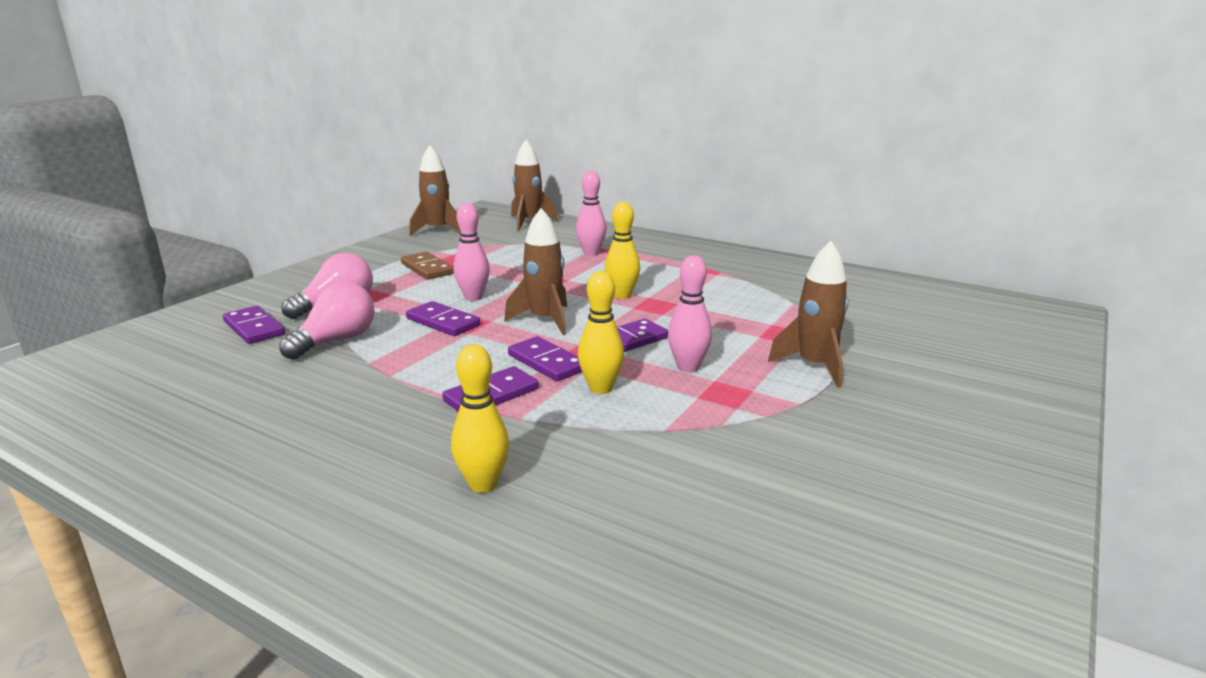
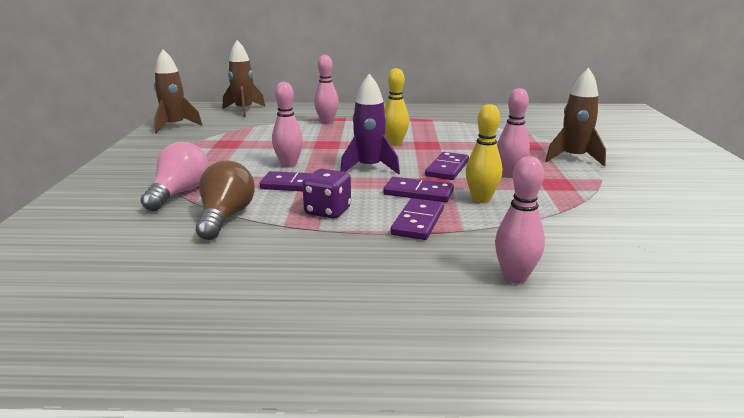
camera: 30 degrees left, 0 degrees up
purple domino [223,306,285,344] -> none
pink light bulb [279,281,375,360] -> brown light bulb [196,161,255,240]
brown domino [401,252,454,280] -> none
yellow bowling pin [451,345,509,493] -> pink bowling pin [495,156,545,284]
brown rocket [504,208,567,335] -> purple rocket [340,74,400,174]
none -> purple dice [302,169,351,219]

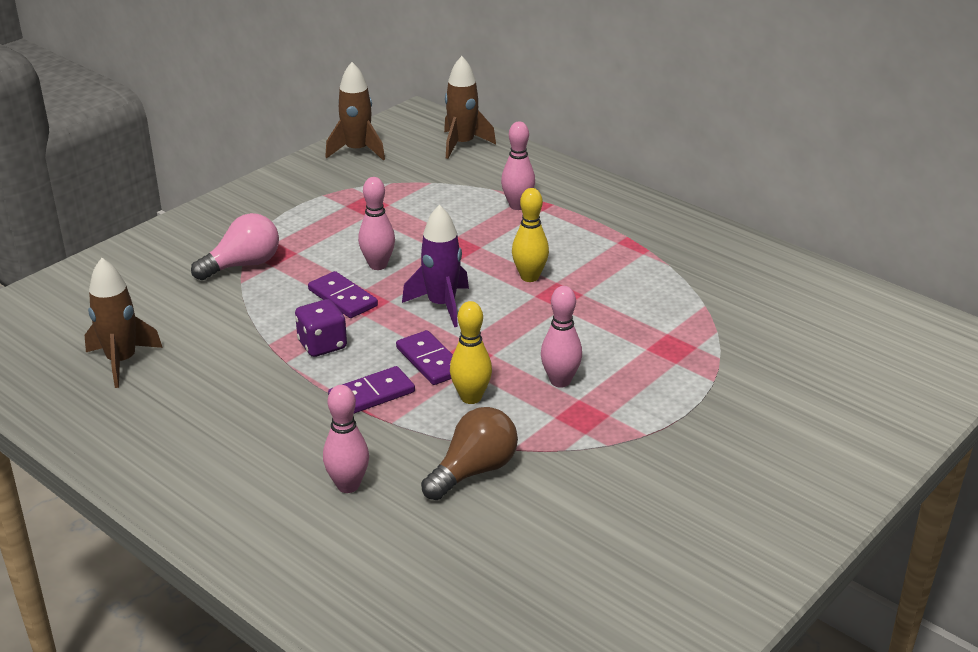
camera: 40 degrees right, 10 degrees up
brown light bulb [196,161,255,240] -> brown light bulb moved to [421,407,518,500]
purple domino [425,152,469,180] -> none
brown rocket [545,67,606,166] -> brown rocket moved to [85,258,163,388]

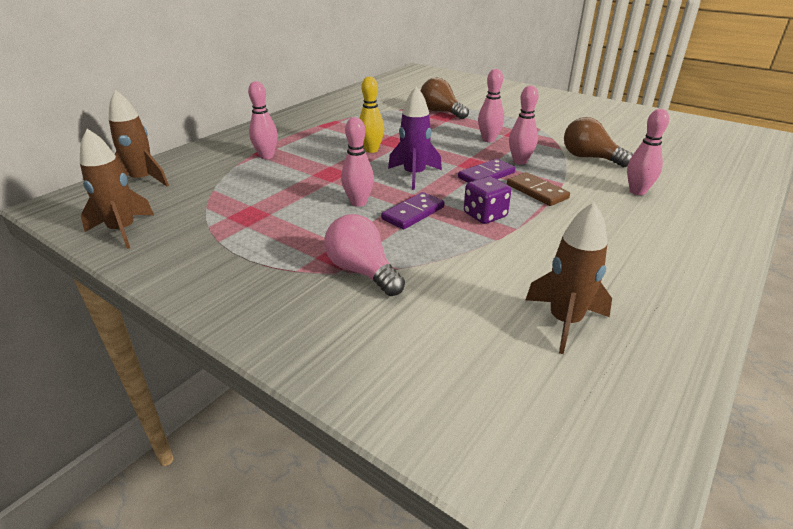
camera: 95 degrees left, 0 degrees up
purple domino [328,366,415,414] -> brown domino [507,172,570,206]
yellow bowling pin [450,301,492,404] -> pink bowling pin [509,85,539,165]
none -> brown light bulb [421,78,469,119]

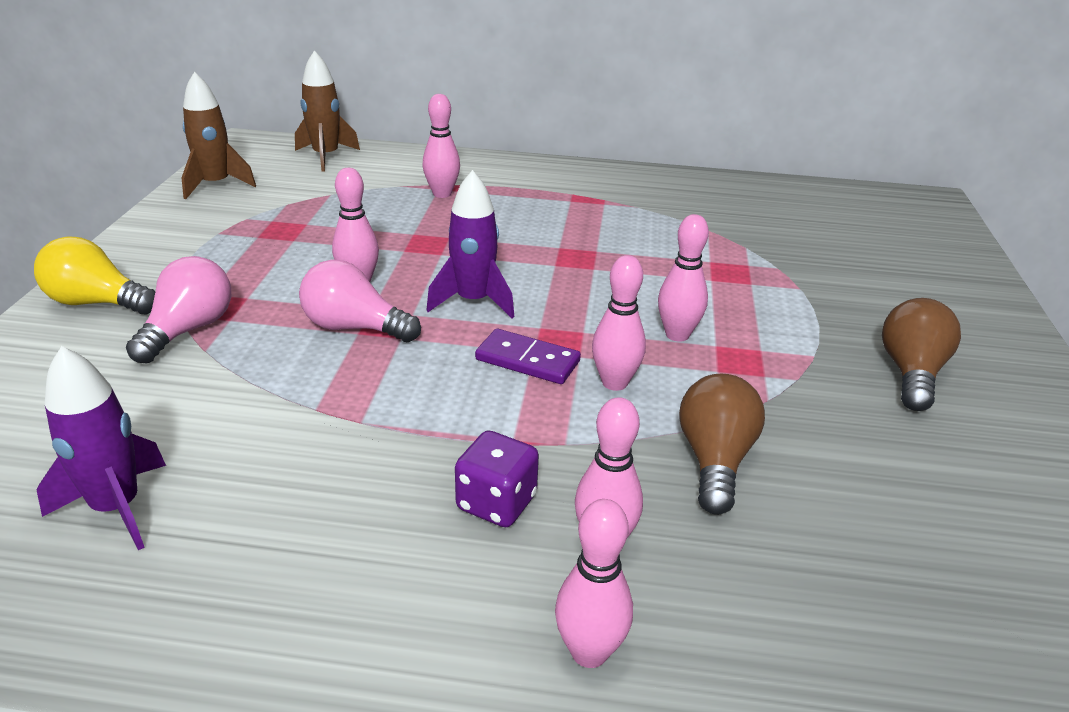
camera: 60 degrees right, 0 degrees up
yellow bowling pin [359,77,384,153] -> none
purple domino [381,192,444,229] -> pink light bulb [299,260,421,342]
brown light bulb [421,78,469,119] -> brown light bulb moved to [882,298,961,411]
purple dice [464,176,511,224] -> purple dice moved to [455,431,539,527]
brown domino [507,172,570,206] -> none
brown rocket [526,202,612,354] -> purple rocket [37,346,166,550]
none -> yellow light bulb [34,236,155,314]
none -> pink bowling pin [555,499,633,668]

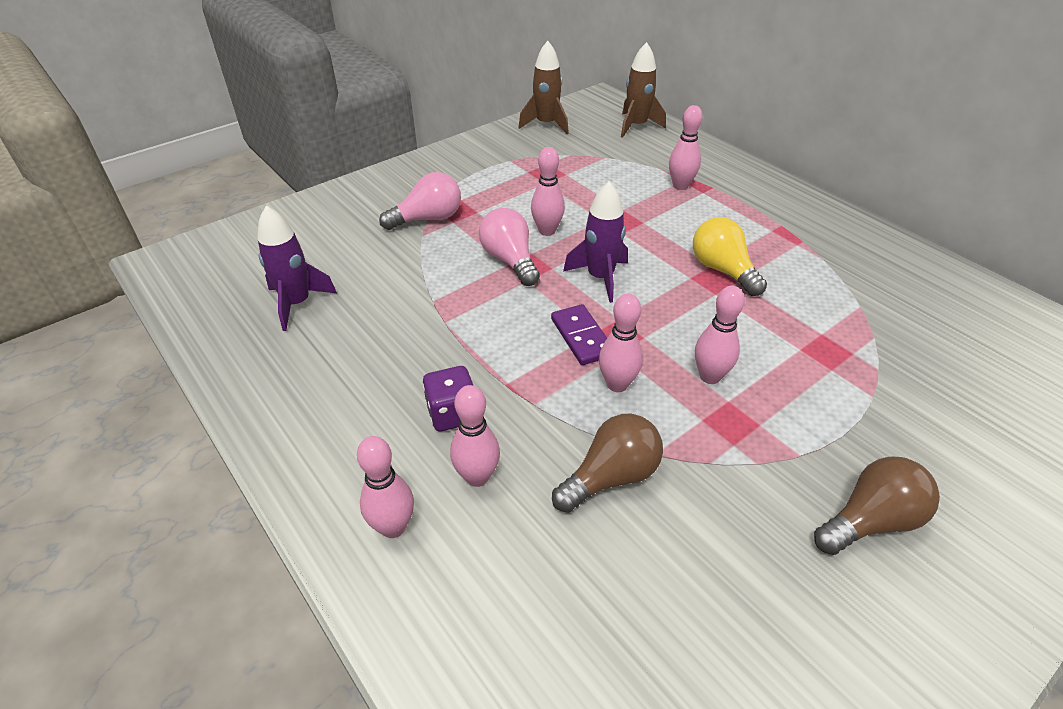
camera: 45 degrees right, 10 degrees up
yellow light bulb [34,236,155,314] -> yellow light bulb moved to [693,217,767,296]

